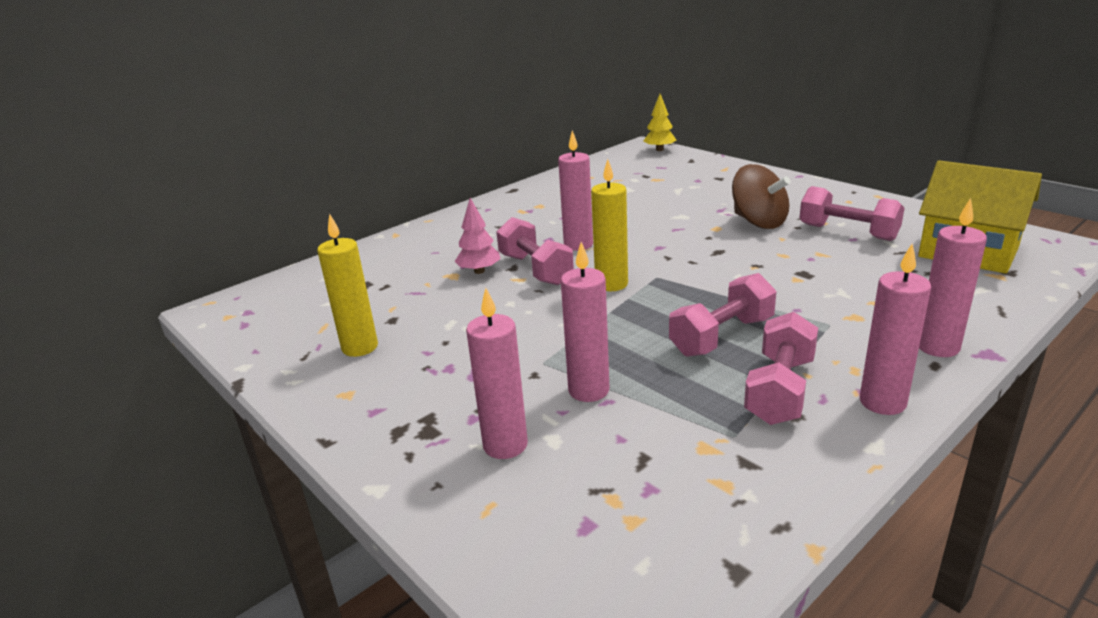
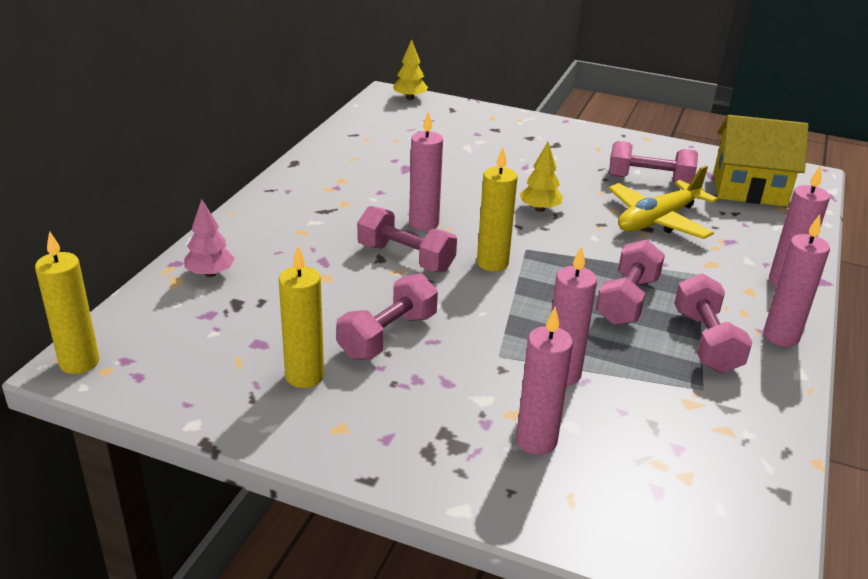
camera: 30 degrees left, 5 degrees up
pink tree [455,198,500,274] -> pink tree moved to [184,199,235,277]
brown spinning top [732,164,790,229] -> none
none -> yellow candle [35,231,99,374]
none -> pink dumbbell [336,274,438,360]
none -> yellow tree [520,142,563,212]
none -> yellow plane [608,165,718,239]

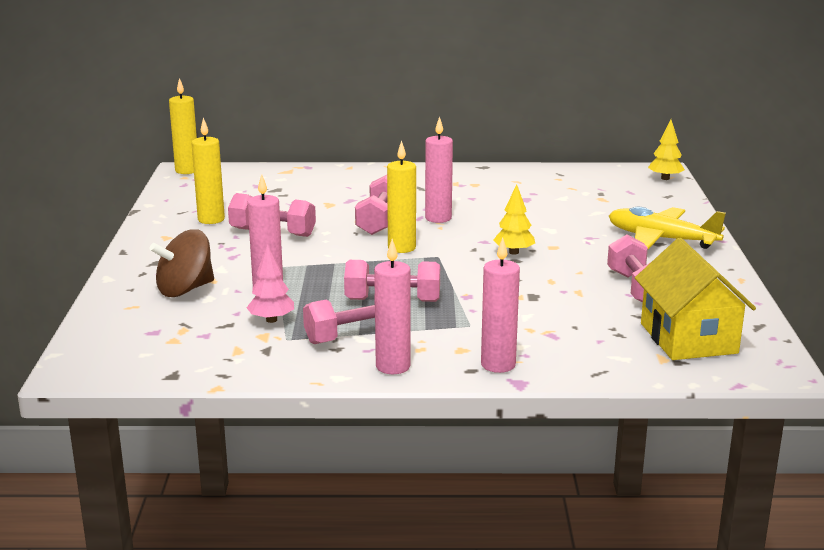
camera: 70 degrees right, 10 degrees down
pink tree [184,199,235,277] -> pink tree moved to [247,244,294,323]
pink candle [516,307,573,455] -> brown spinning top [149,229,214,297]
yellow plane [608,165,718,239] -> yellow plane moved to [609,207,726,249]

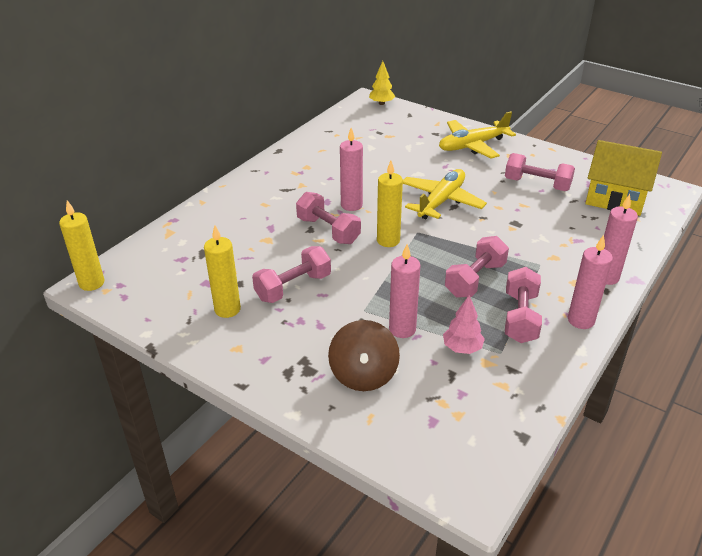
camera: 55 degrees left, 15 degrees up
yellow tree [493,184,535,255] -> yellow plane [403,169,487,219]

